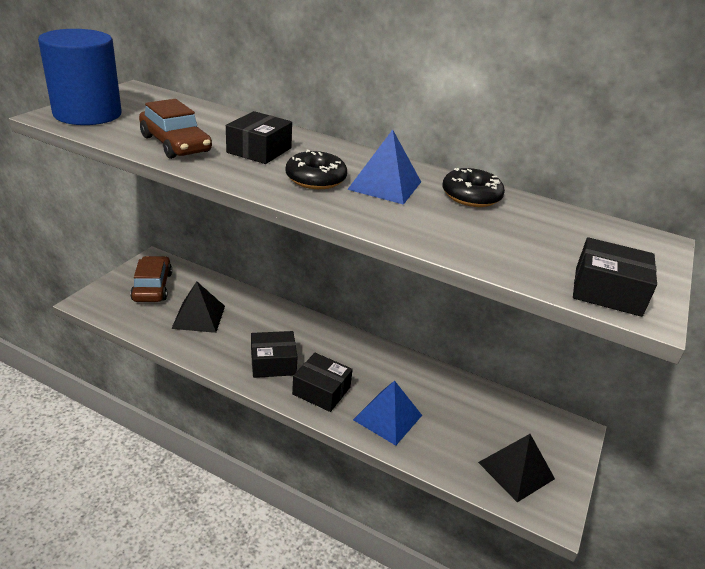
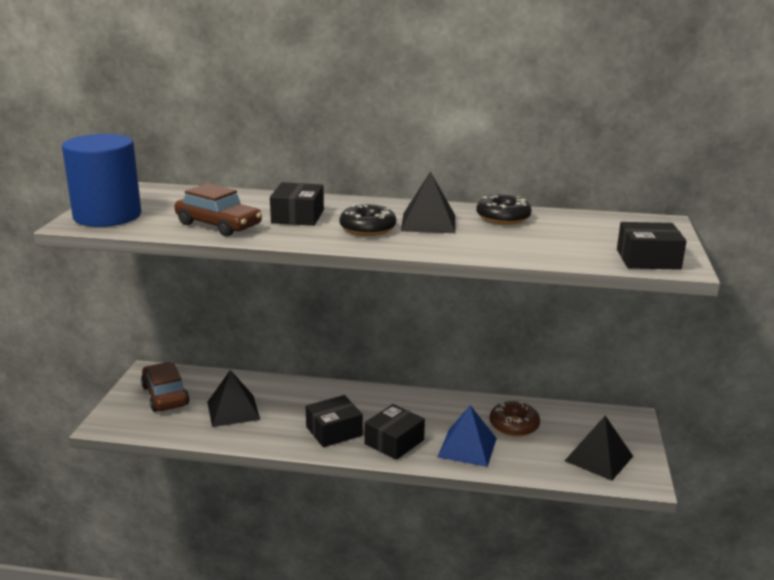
camera: 15 degrees left, 10 degrees down
black box [292,353,353,412] -> black box turned 60 degrees counterclockwise [364,404,425,460]
blue pyramid [347,130,421,205] -> black pyramid [401,171,455,233]
none -> brown donut [490,401,540,437]

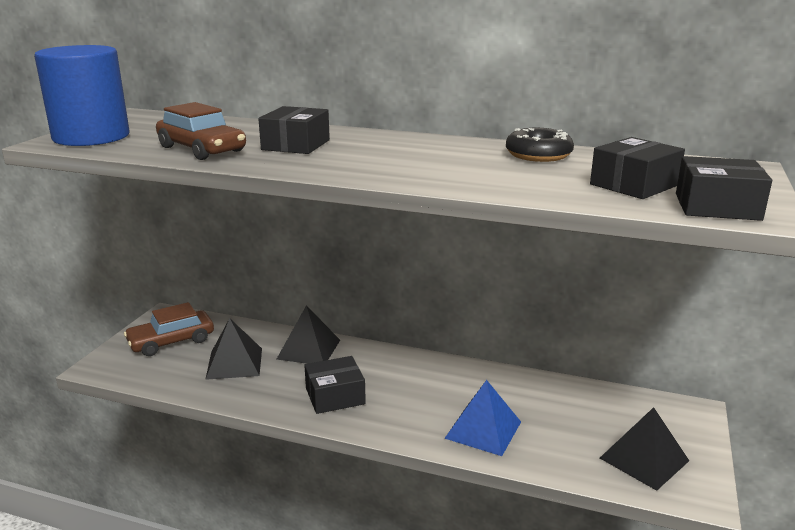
camera: 10 degrees right, 0 degrees up
brown car [141,362,190,412] -> brown car turned 105 degrees counterclockwise [124,302,214,356]
black donut [339,204,396,236] -> none
black box [364,404,425,460] -> black box moved to [590,137,685,199]
black pyramid [401,171,455,233] -> black pyramid moved to [277,305,340,364]
brown donut [490,401,540,437] -> none

